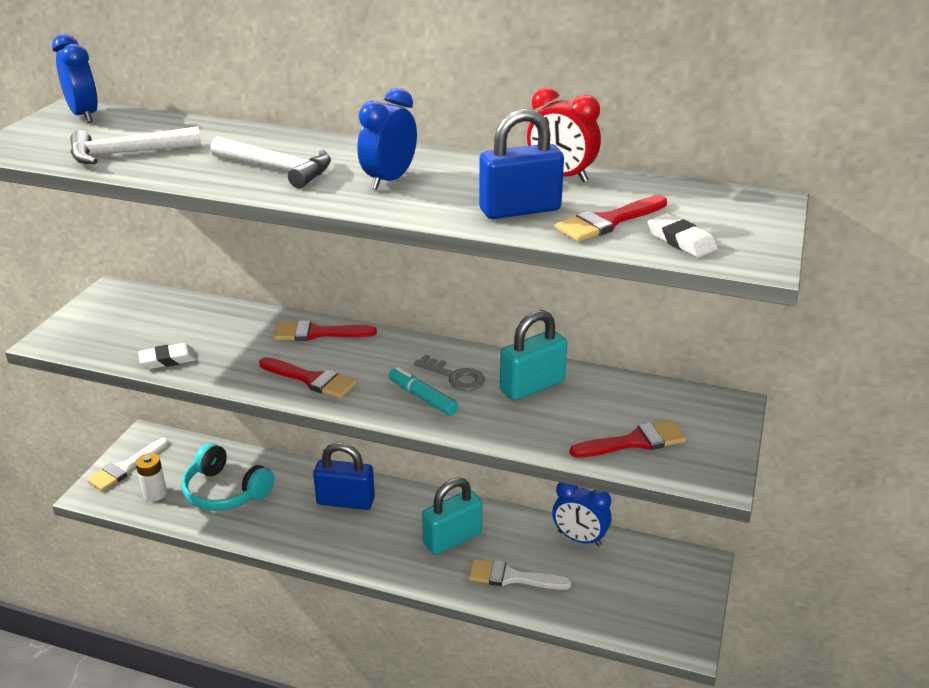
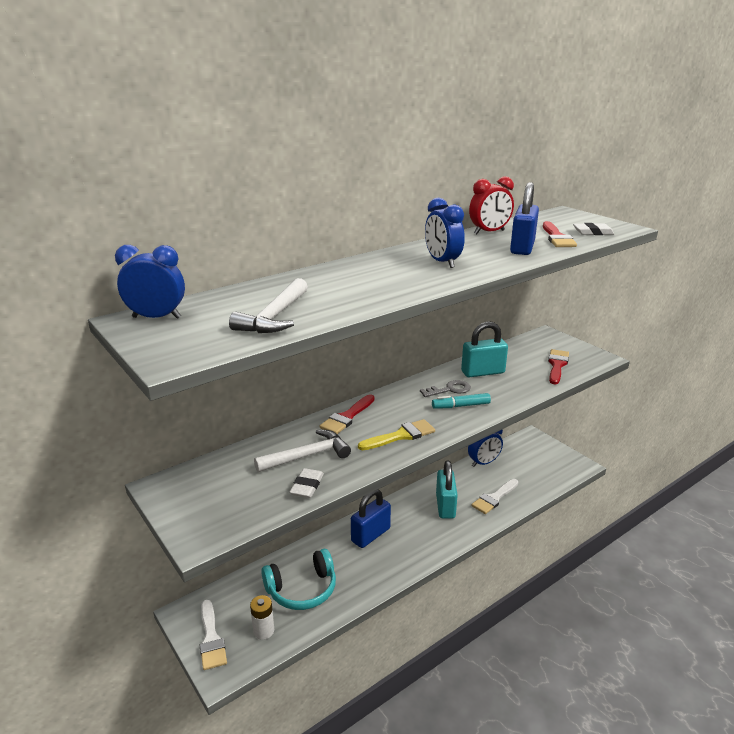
camera: 55 degrees left, 5 degrees down
white hammer [210,136,331,188] -> white hammer moved to [254,430,351,472]
red brush [259,357,356,398] -> yellow brush [358,419,435,450]
turquoise padlock [500,310,568,401] -> turquoise padlock turned 75 degrees clockwise [461,321,508,377]

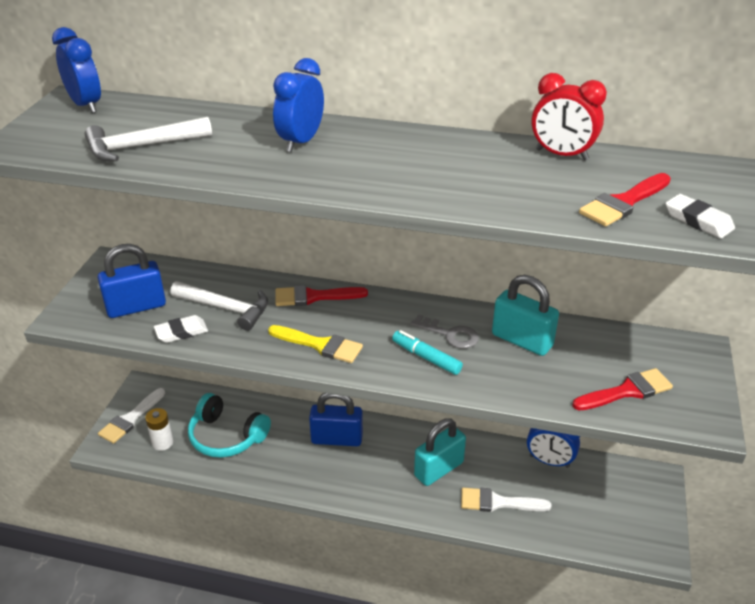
camera: 50 degrees right, 10 degrees up
blue clock [425,198,465,268] -> blue clock moved to [273,58,324,152]
blue padlock [510,182,539,255] -> blue padlock moved to [98,244,166,318]

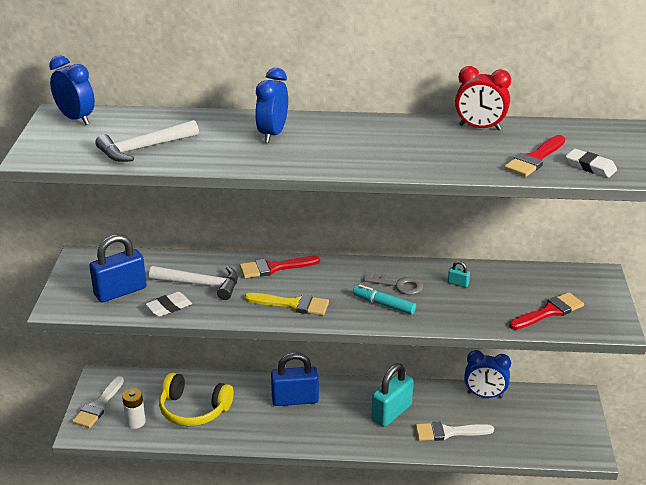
camera: 10 degrees left, 5 degrees down
turquoise headphones [188,393,271,458] -> yellow headphones [159,372,234,427]
turquoise padlock [492,275,559,356] -> turquoise padlock [448,261,470,288], size x0.41

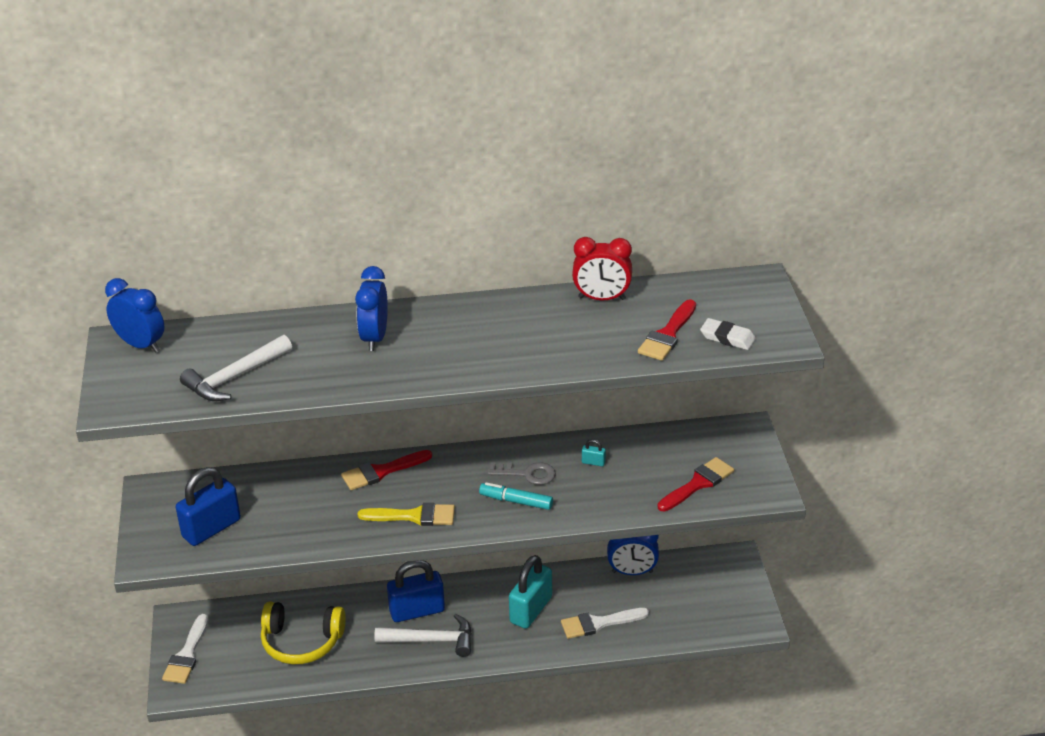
camera: 10 degrees left, 5 degrees up
white battery [122,388,146,429] -> none
white eraser [145,292,192,317] -> none
white hammer [149,266,238,300] -> white hammer moved to [374,614,472,657]

